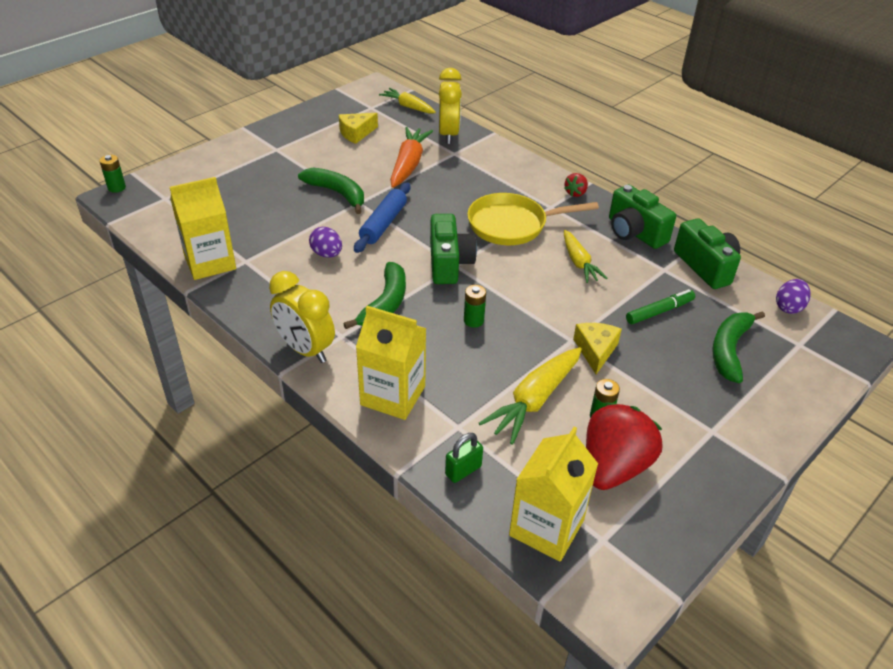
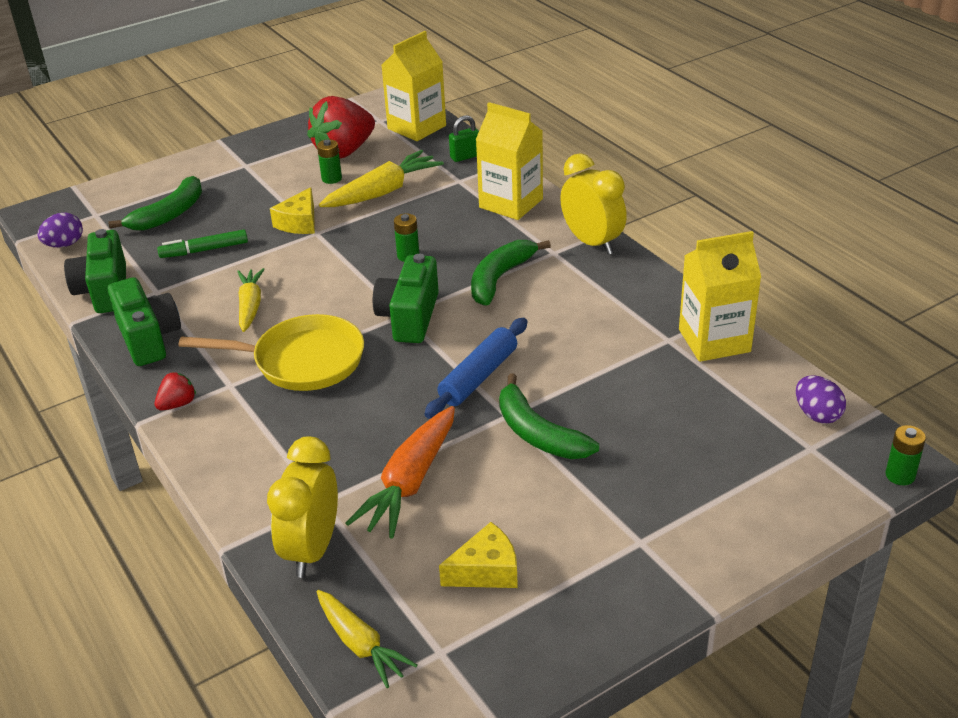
camera: 165 degrees left, 5 degrees down
purple egg [309,227,342,258] -> purple egg moved to [796,375,846,424]

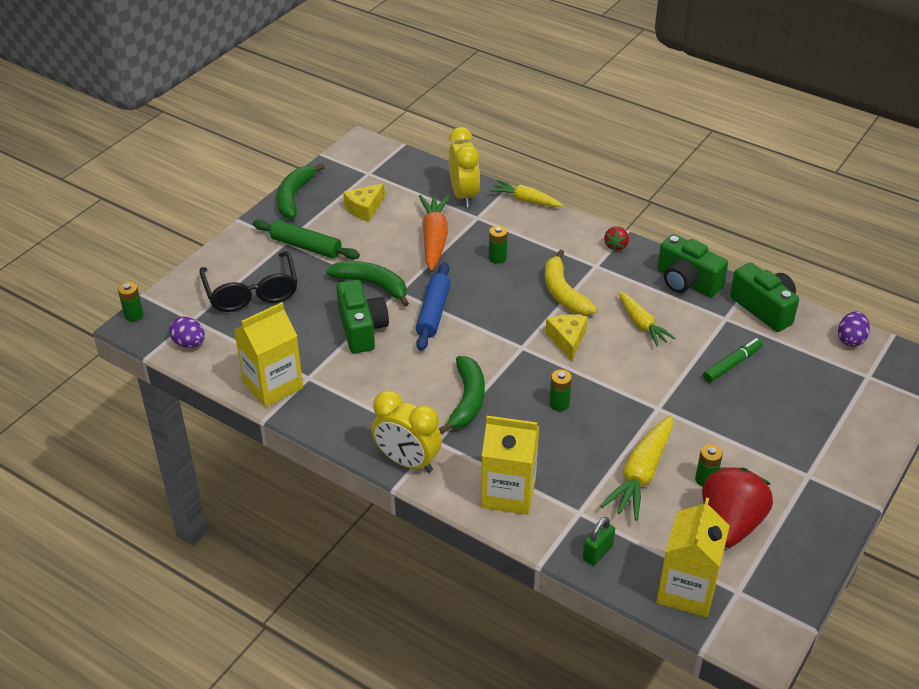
camera: 155 degrees right, 5 degrees up
green banana [108,176,202,231] -> green banana moved to [277,163,325,219]
yellow pan [179,314,364,391] -> yellow banana [545,250,597,315]
yellow cheese [270,187,315,234] -> yellow cheese moved to [545,314,587,361]
yellow carrot [317,590,418,688] -> yellow carrot moved to [490,180,563,207]
green camera [373,254,439,343] -> green camera moved to [336,280,389,353]
none -> black glasses [199,251,297,312]
none -> green rolling pin [253,220,360,259]
none -> green battery [489,226,508,264]

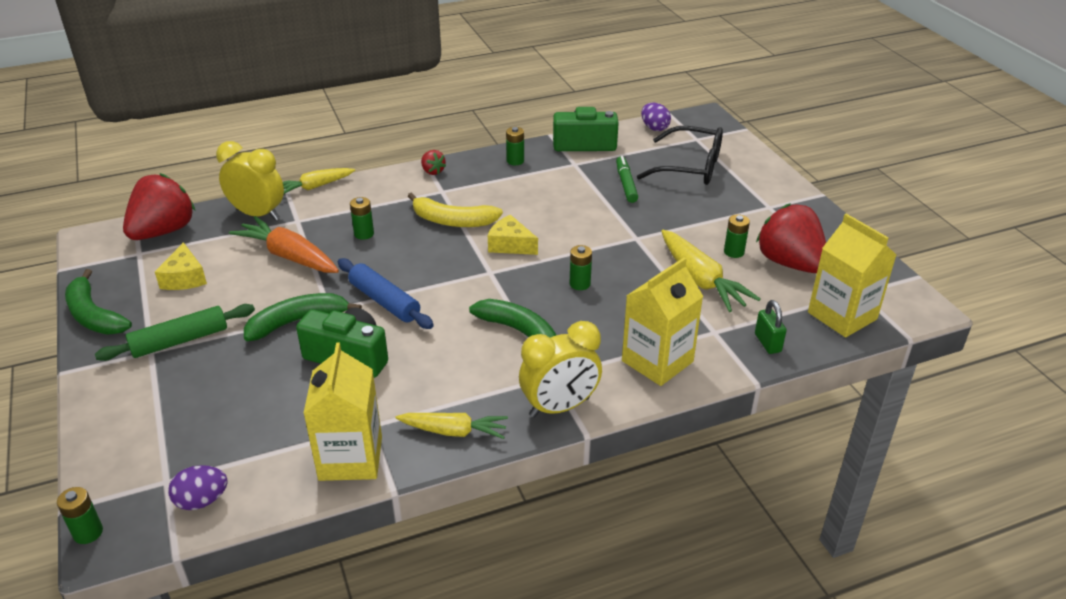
camera: 55 degrees left, 5 degrees down
black glasses [199,251,297,312] -> black glasses moved to [637,126,723,185]
yellow carrot [619,291,675,346] -> yellow carrot moved to [396,413,508,439]
green camera [657,234,728,297] -> green battery [506,127,524,165]
none -> red strawberry [123,173,195,240]

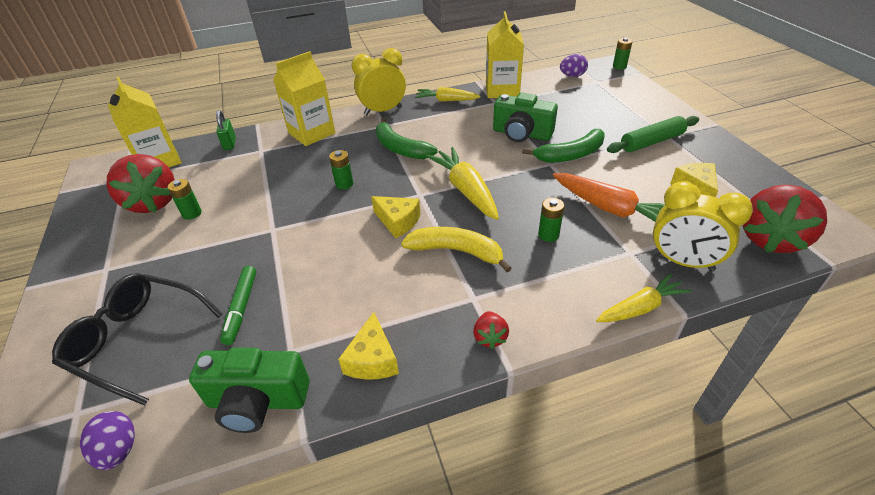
camera: 175 degrees left, 5 degrees up
green banana [65,269,132,334] -> none
blue rolling pin [338,258,434,329] -> none
red strawberry [421,150,446,175] -> red strawberry turned 150 degrees counterclockwise [473,311,509,349]
green battery [506,127,524,165] -> yellow cheese [338,312,399,379]
yellow carrot [661,230,761,312] -> yellow carrot moved to [426,147,499,220]

